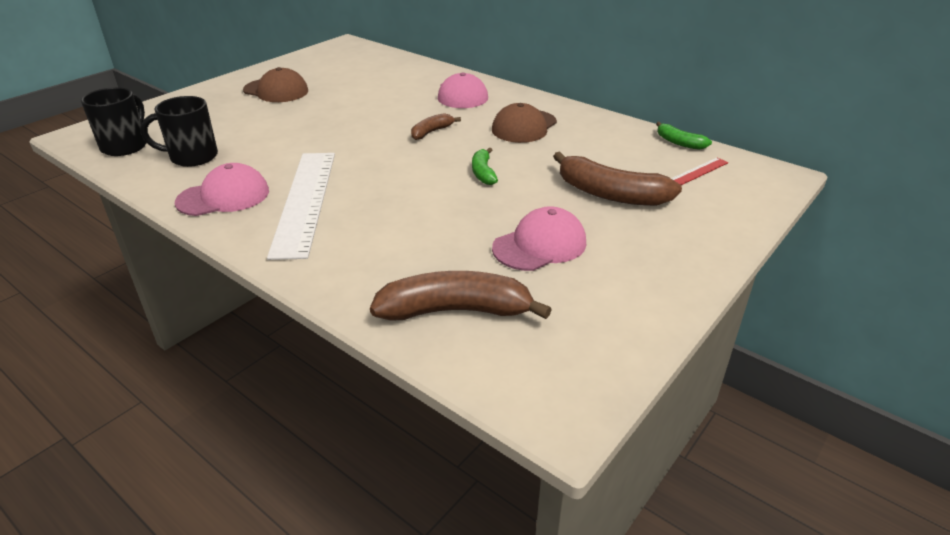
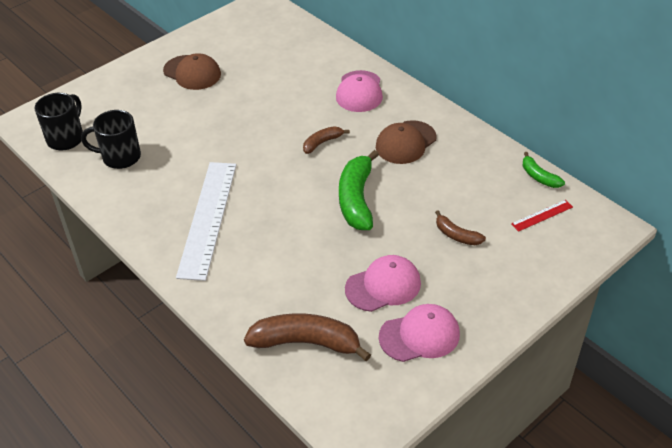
camera: 10 degrees right, 10 degrees up
pink cap [175,163,269,216] -> pink cap moved to [379,304,460,362]
green banana [472,147,498,185] -> green banana [339,150,379,230], size x1.89
brown banana [553,151,682,206] -> brown banana [435,210,486,245], size x0.53

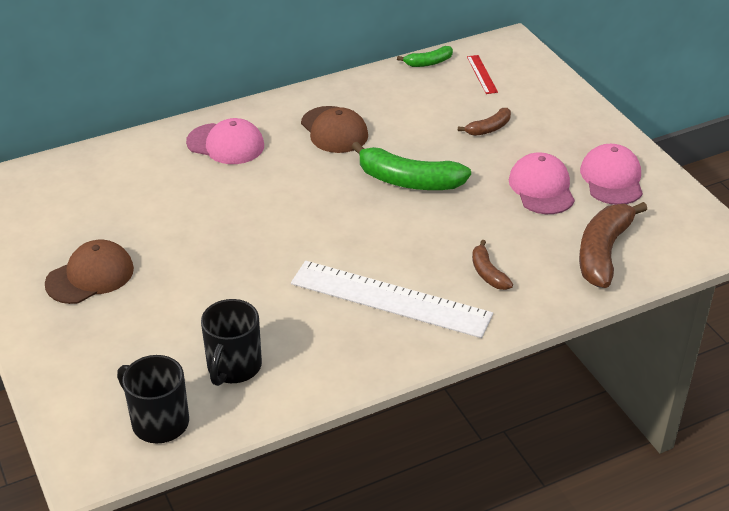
camera: 75 degrees left, 5 degrees down
brown banana [303,126,350,154] -> brown banana moved to [472,240,513,290]

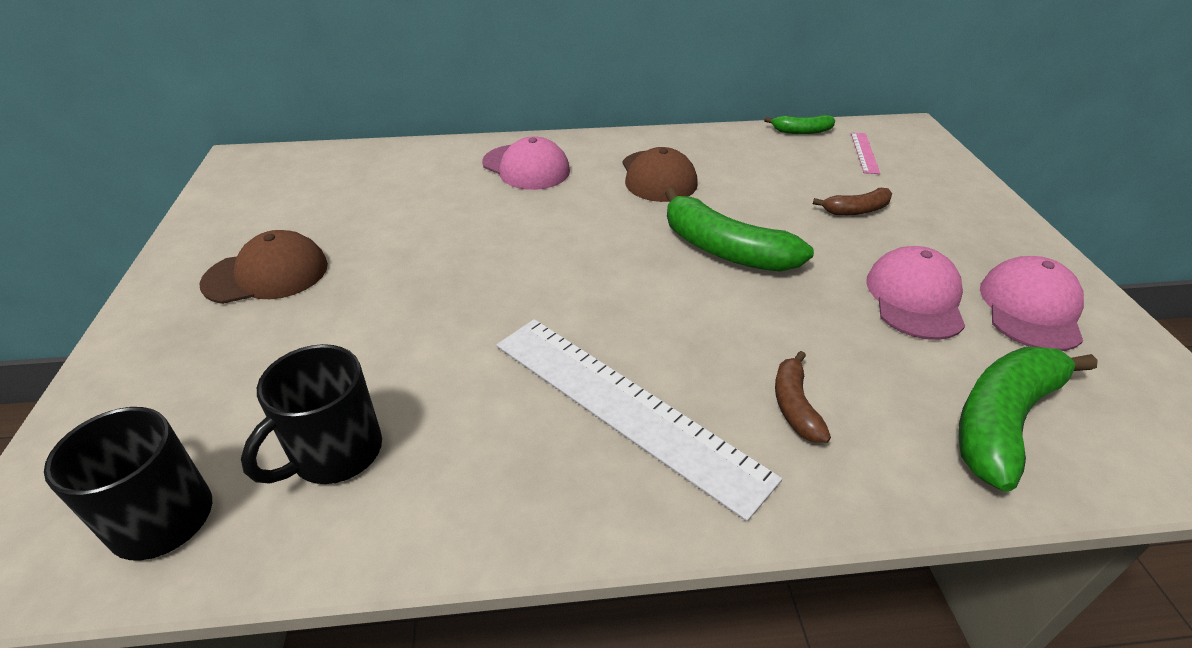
camera: 20 degrees right, 0 degrees up
red ruler [467,55,498,94] -> pink ruler [851,132,880,174]
brown banana [579,202,647,288] -> green banana [958,346,1098,492]

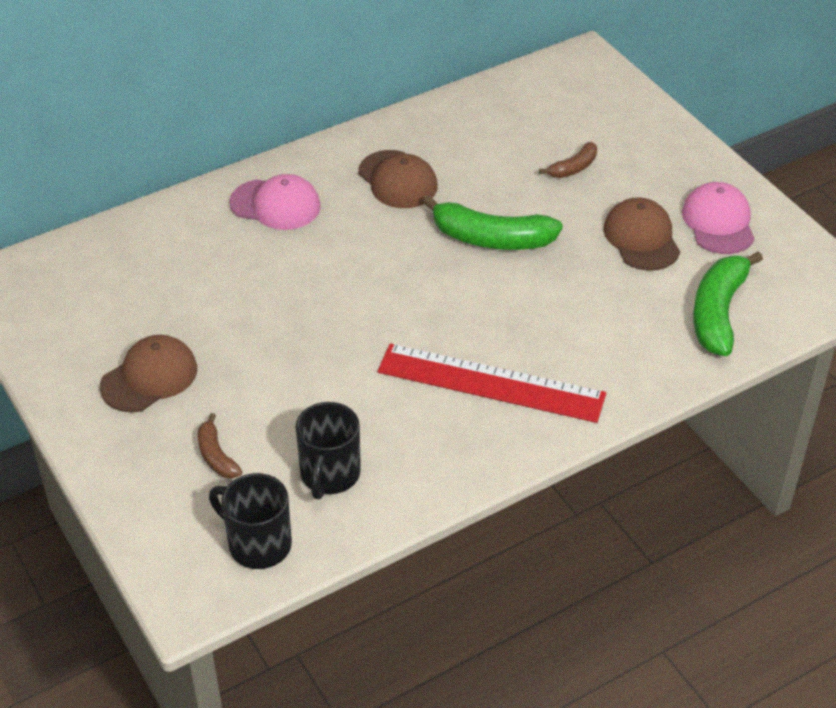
camera: 25 degrees left, 5 degrees up
white ruler [496,319,782,522] -> red ruler [377,343,606,423]
green banana [764,115,835,134] -> none
brown banana [775,351,831,443] -> brown banana moved to [198,413,242,479]
pink ruler [851,132,880,174] -> none
pink cap [866,246,965,340] -> brown cap [603,197,680,271]

